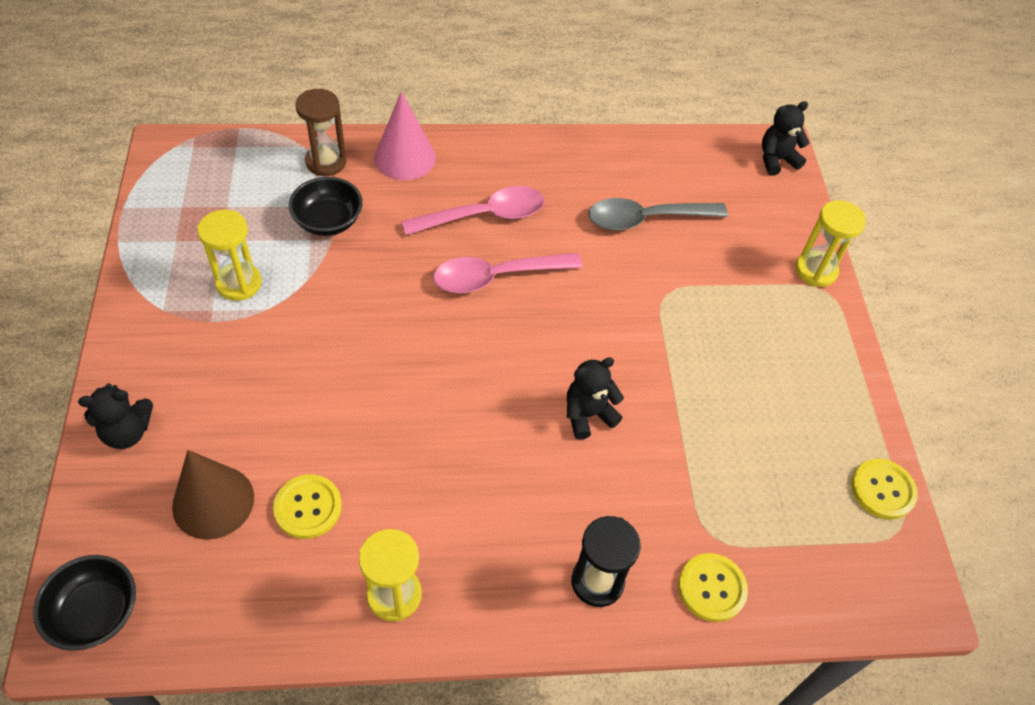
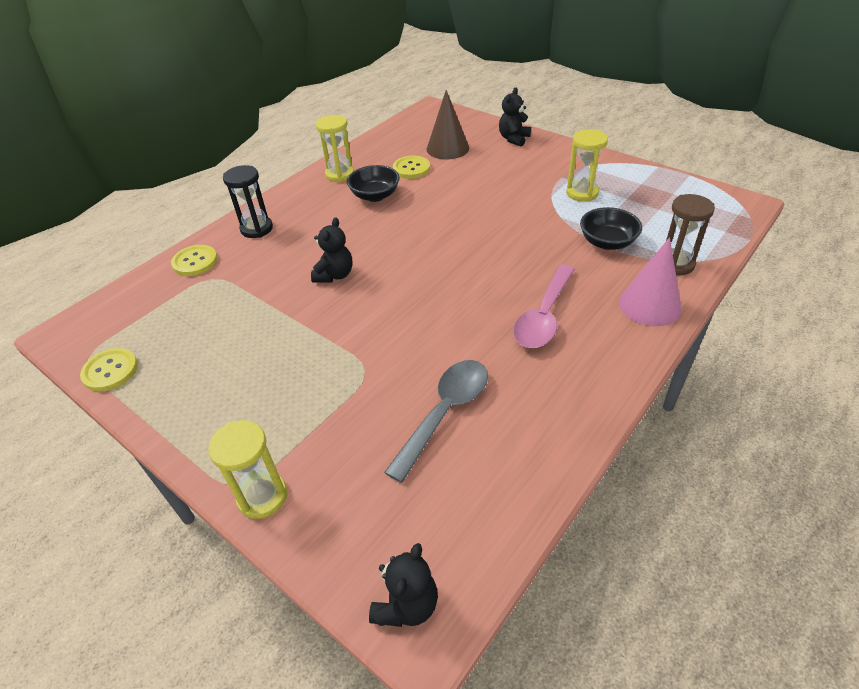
camera: 140 degrees right, 10 degrees down
black bowl [33,555,136,651] -> black bowl moved to [347,165,400,202]
pink spoon [433,253,582,293] -> none

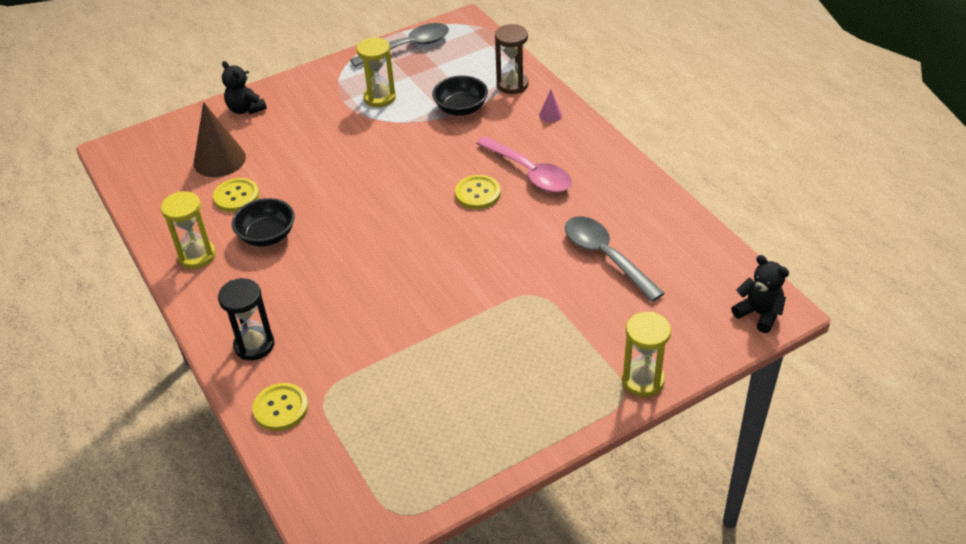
camera: 70 degrees left, 0 degrees up
yellow button [80,348,138,392] -> yellow button moved to [455,175,501,209]
black teddy bear [311,217,352,283] -> none
pink cone [619,237,682,326] -> pink cone [539,90,562,122], size x0.46
none -> grey spoon [350,23,449,67]

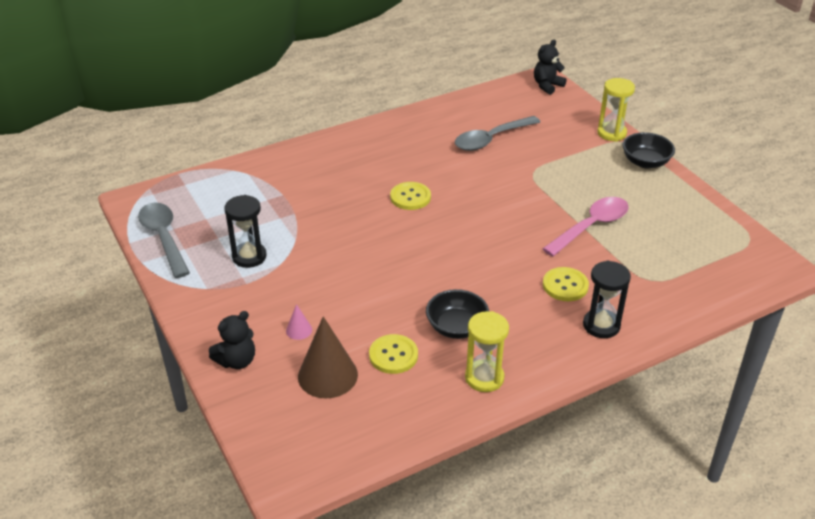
camera: 90 degrees left, 5 degrees down
yellow button [252,383,308,431] -> yellow button moved to [543,267,589,301]
yellow hourglass [357,37,396,107] -> black hourglass [224,195,266,268]
black bowl [432,76,488,116] -> black bowl moved to [623,132,675,168]
pink spoon [476,136,572,193] -> pink spoon moved to [542,197,629,256]
brown hourglass [495,24,528,94] -> none
pink cone [539,90,562,122] -> pink cone moved to [286,304,312,340]

